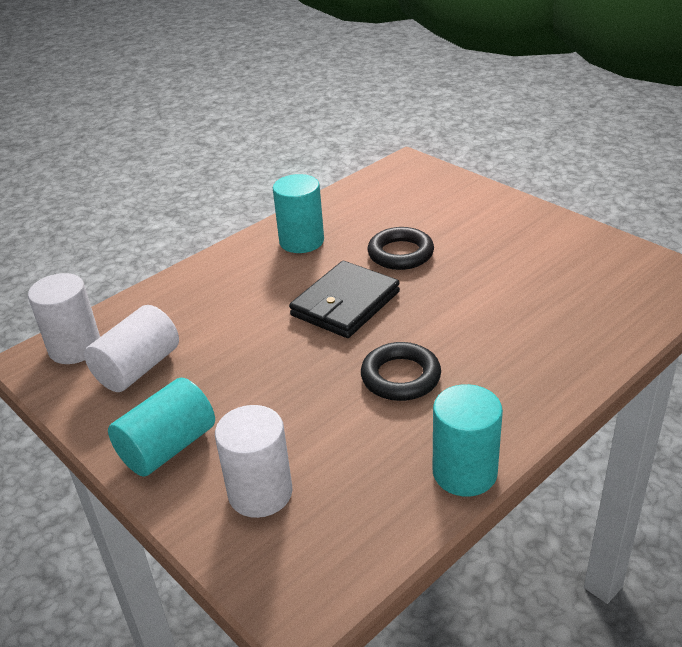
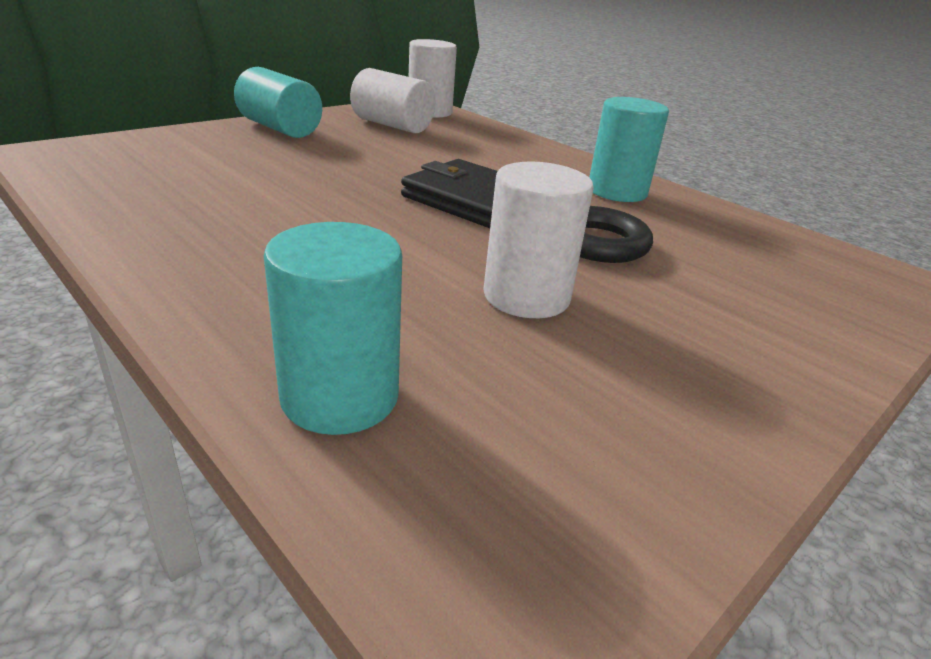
camera: 85 degrees right, 5 degrees down
white cylinder [215,405,293,518] -> white cylinder moved to [483,161,594,318]
black ring [361,342,441,401] -> none
turquoise cylinder [433,384,503,496] -> turquoise cylinder moved to [264,222,402,435]

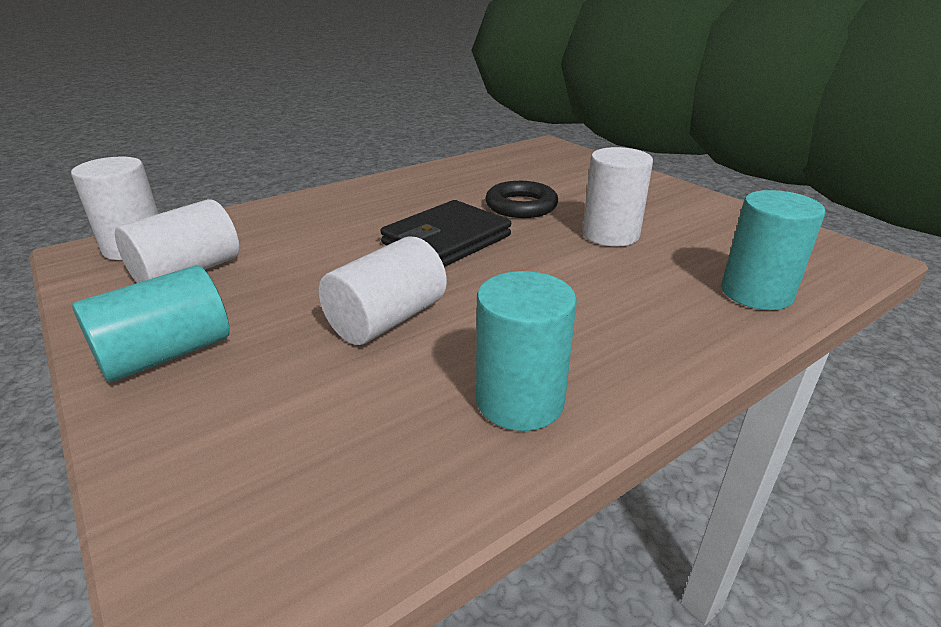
camera: 80 degrees left, 0 degrees up
turquoise cylinder [589,97,669,202] -> turquoise cylinder moved to [476,271,577,431]
none -> white cylinder [318,236,447,345]

